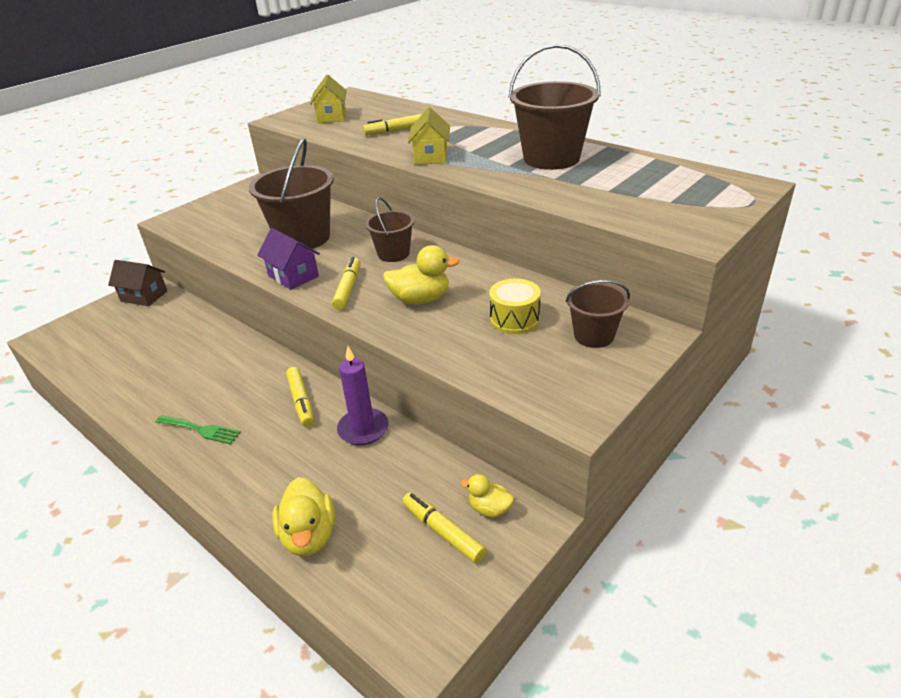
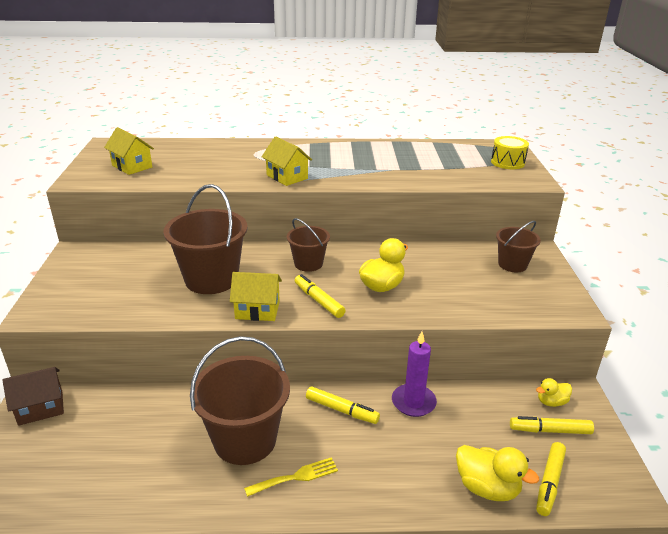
camera: 45 degrees left, 5 degrees down
green fork [156,415,241,444] -> yellow fork [244,457,338,497]
purple house [257,228,320,290] -> yellow house [230,272,282,321]
yellow marker [363,114,422,135] -> yellow marker moved to [536,442,566,516]
yellow drum [489,279,541,334] -> yellow drum moved to [491,136,529,169]
brown bucket [508,44,601,170] -> brown bucket moved to [190,336,290,465]

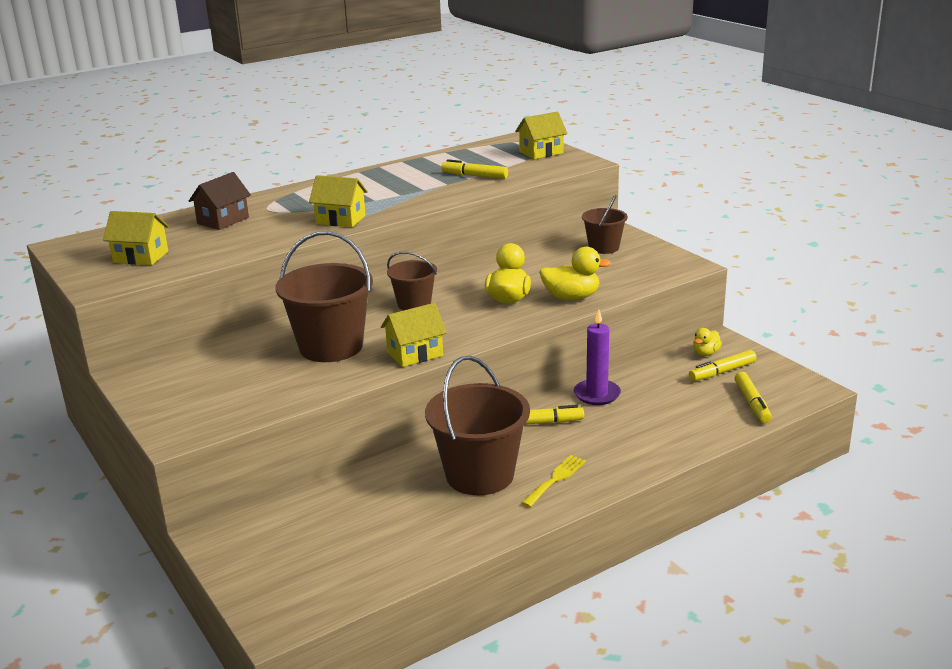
camera: 30 degrees left, 5 degrees down
brown house [3,367,64,426] -> brown house moved to [189,172,251,230]
yellow marker [295,274,346,318] -> yellow marker moved to [441,159,508,179]
yellow duck [456,445,539,501] -> yellow duck moved to [539,247,611,300]
yellow drum [491,136,529,169] -> yellow house [515,112,568,159]

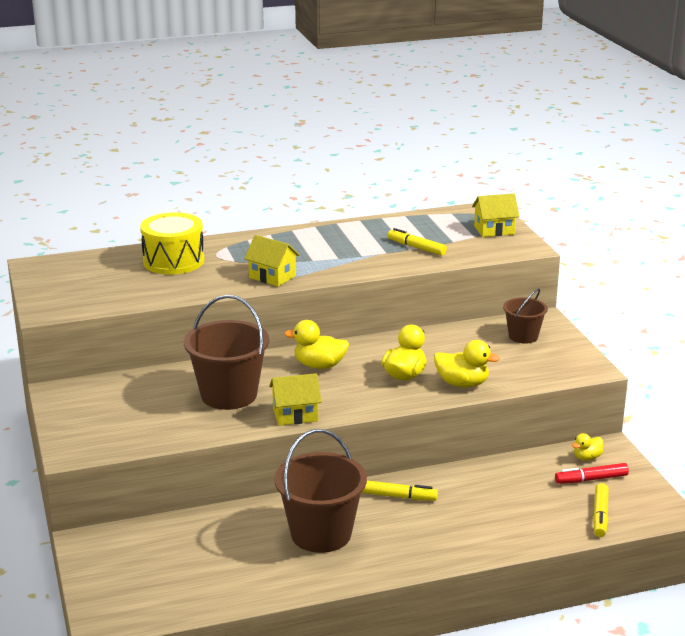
camera: 15 degrees right, 0 degrees up
yellow house [103,211,169,265] -> none
brown house [189,172,251,230] -> yellow drum [140,213,204,274]
brown bucket [387,252,437,311] -> yellow duck [284,320,349,369]
yellow fork [522,455,586,507] -> none
purple candle [574,309,621,405] -> none
yellow marker [689,350,757,381] -> red marker [555,463,629,484]

